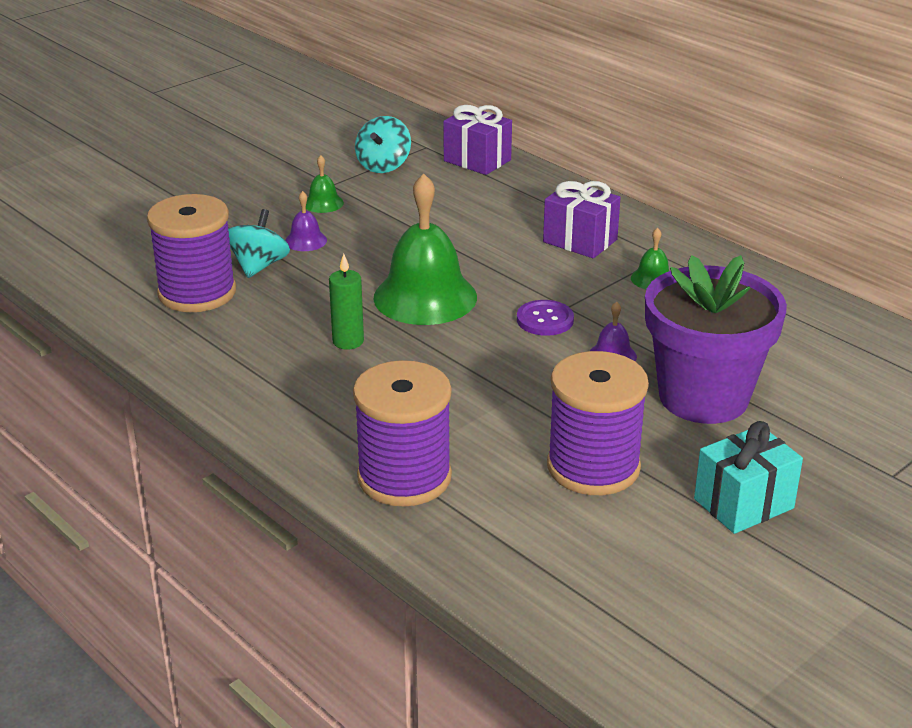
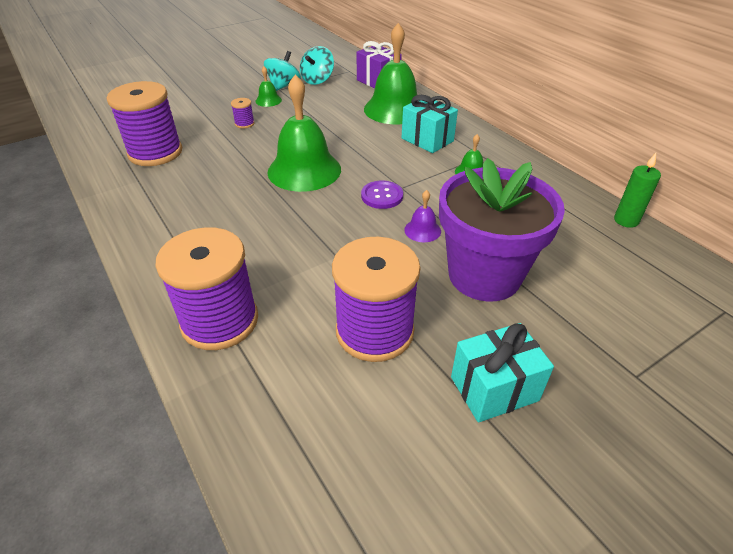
camera: 10 degrees right, 10 degrees up
turquoise spinning top [228,209,290,278] -> turquoise spinning top moved to [264,51,301,91]
purple bell [285,191,327,251] -> purple spool [231,98,255,128]
green candle [329,254,364,350] -> green candle moved to [614,153,661,228]
purple gift [543,181,621,258] -> turquoise gift [402,95,458,153]
none -> green bell [364,23,417,124]

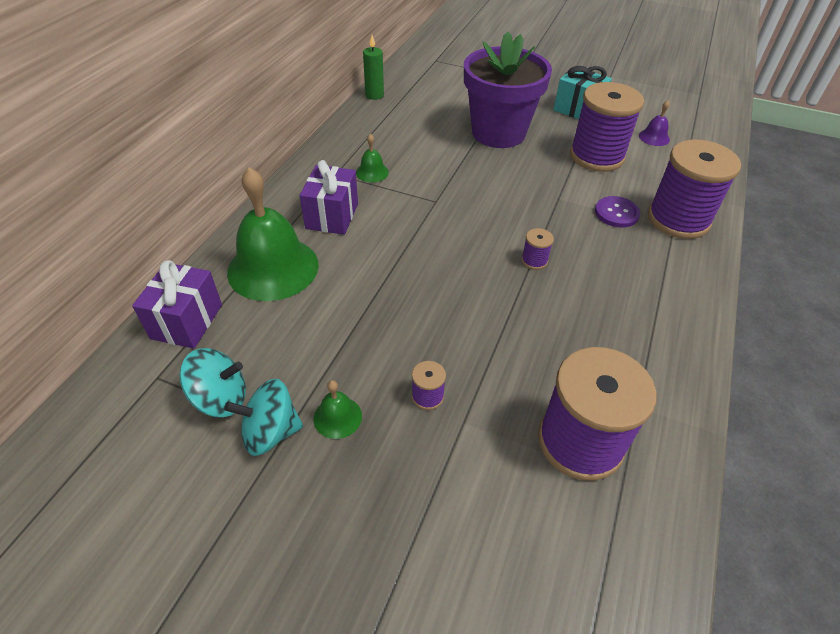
camera: 125 degrees left, 5 degrees up
green bell [267,74,341,192] -> none
purple button [361,181,403,209] -> purple button moved to [595,196,640,228]
turquoise gift [402,95,458,153] -> purple gift [300,160,358,235]
purple bell [404,190,441,242] -> purple bell moved to [639,100,670,146]
none -> purple spool [521,228,554,270]

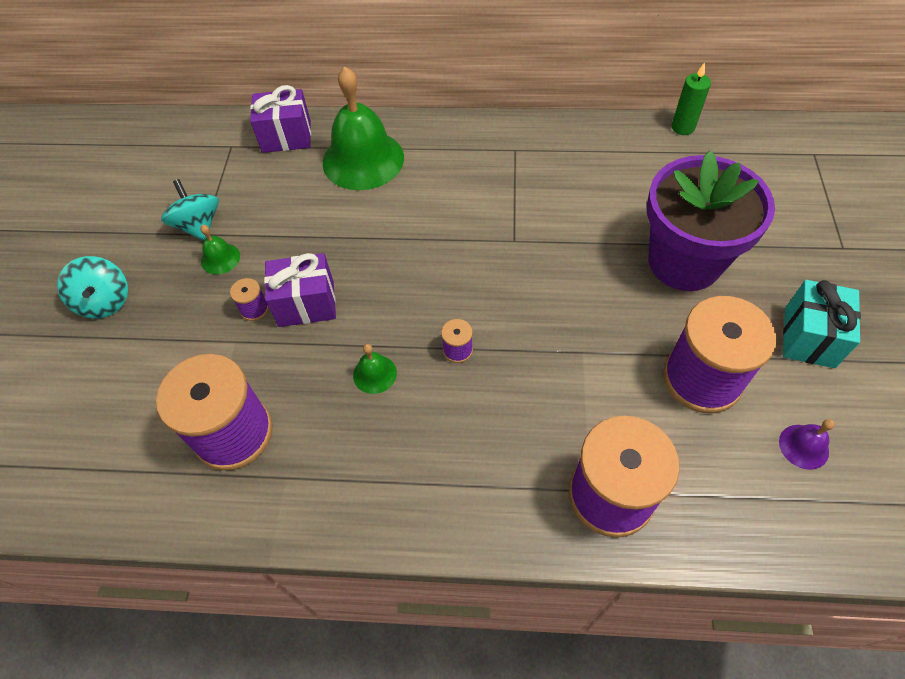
camera: 75 degrees right, 10 degrees up
turquoise spinning top [179,348,246,417] -> turquoise spinning top moved to [57,256,128,319]
purple gift [300,160,358,235] -> purple gift moved to [264,253,336,327]
green bell [356,134,389,182] -> green bell moved to [353,344,397,394]
purple button [595,196,640,228] -> none

